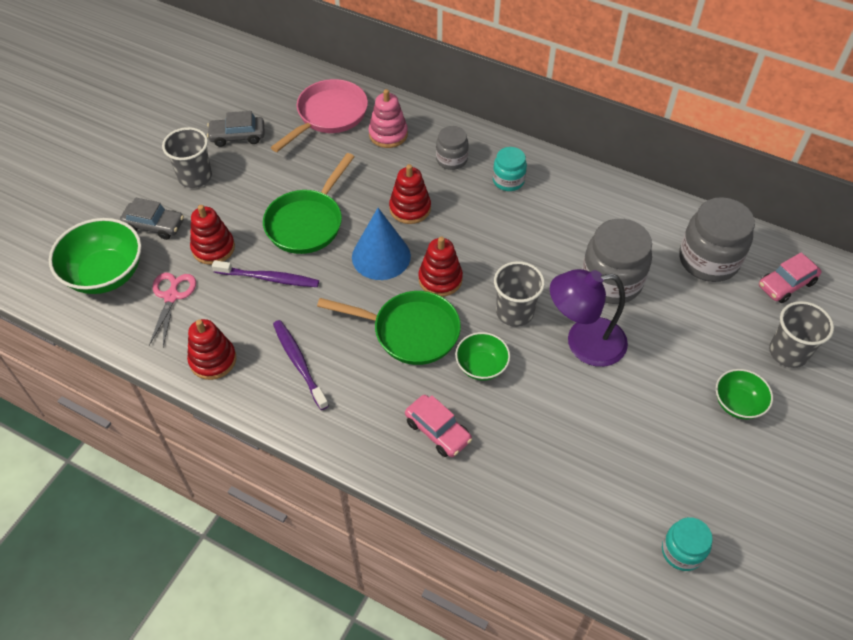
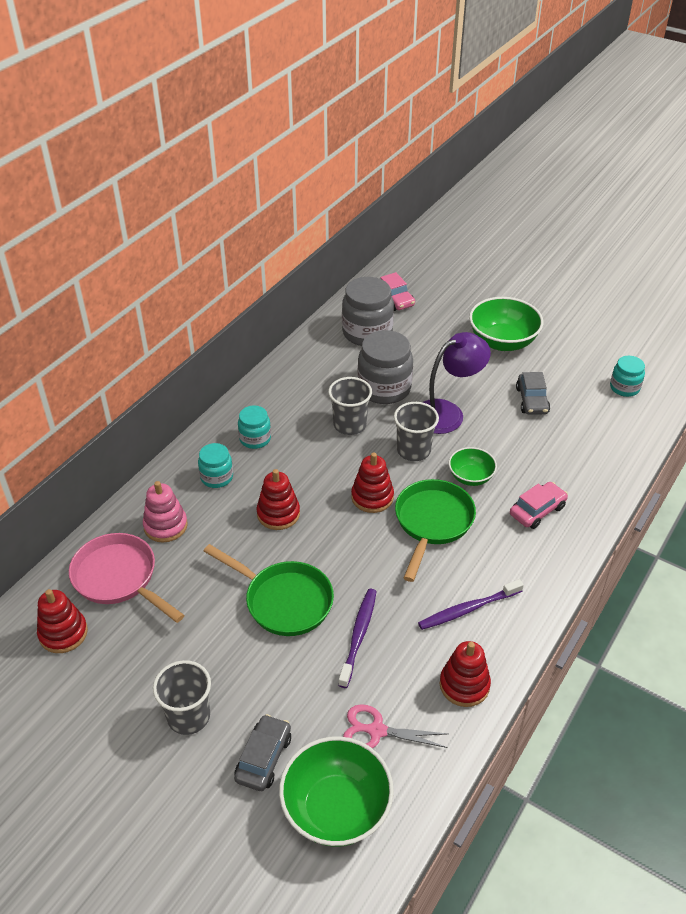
camera: 85 degrees left, 10 degrees down
red stacking toy [190,205,235,265] -> red stacking toy moved to [37,589,88,653]
grey car [207,111,264,147] -> grey car moved to [516,372,550,415]
blue cone [352,208,411,280] -> none
grey jar [436,126,469,170] -> turquoise jar [198,443,233,488]
purple lamp [550,269,628,367] -> purple lamp turned 120 degrees counterclockwise [422,332,491,434]
green bowl [716,369,773,419] -> green bowl [469,297,543,351], size x1.75
grey cup [769,301,834,368] -> grey cup moved to [328,377,372,435]

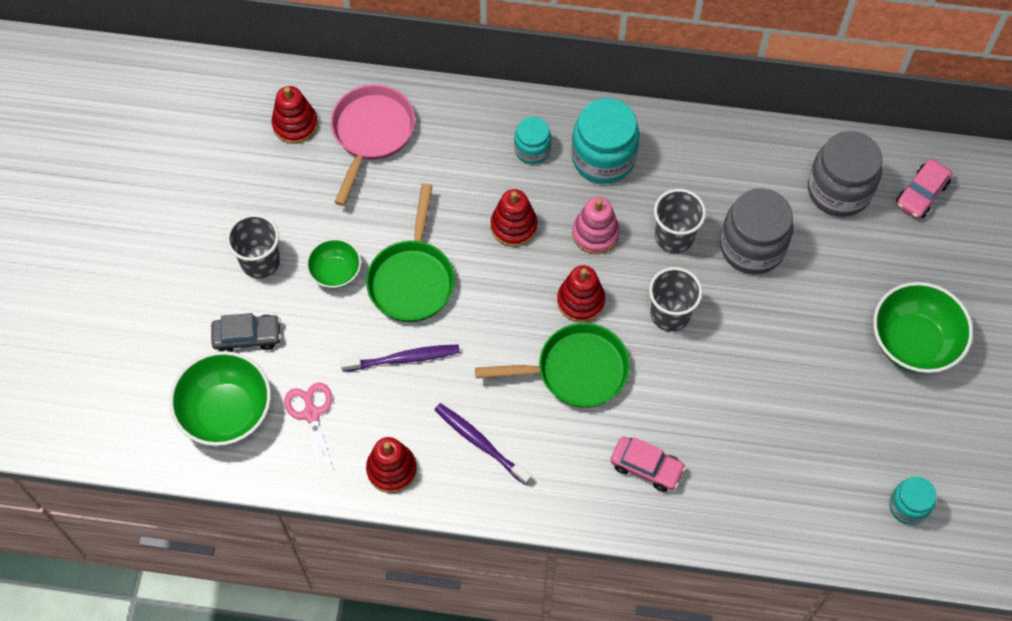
camera: 65 degrees right, 20 degrees up
pink stacking toy [143,481,188,543] -> pink stacking toy moved to [572,197,620,254]
turquoise jar [238,405,271,449] -> turquoise jar [571,98,640,184], size x1.78
purple lamp [422,332,491,434] -> none
green bowl [449,447,497,486] -> green bowl moved to [306,238,361,289]
grey car [516,372,550,415] -> none

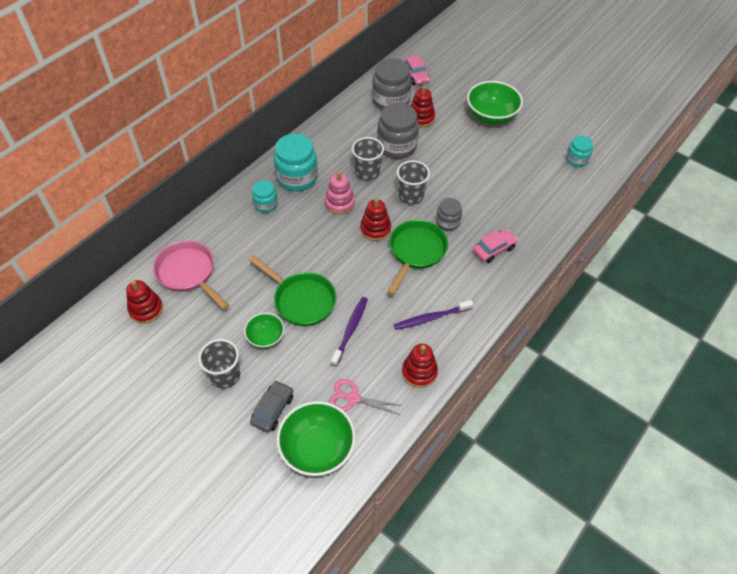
camera: 60 degrees left, 10 degrees down
red stacking toy [491,189,538,247] -> red stacking toy moved to [411,86,435,127]
none -> grey jar [436,198,462,231]

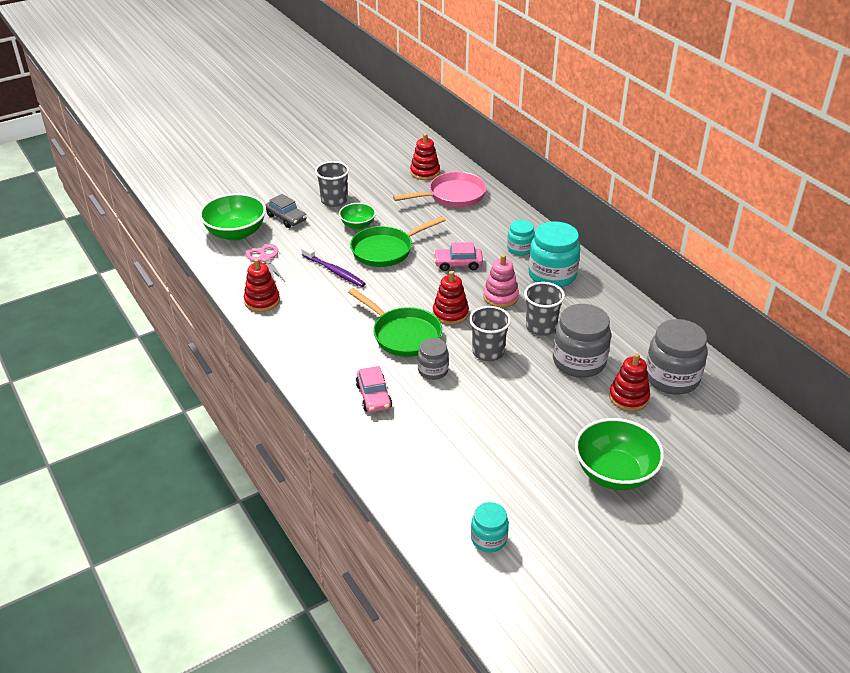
camera: 110 degrees right, 15 degrees down
pink scissors [329,379,403,415] -> pink scissors turned 60 degrees counterclockwise [246,244,285,283]
purple toothbrush [394,300,473,330] -> none
pink car [403,55,430,85] -> pink car moved to [434,242,483,271]

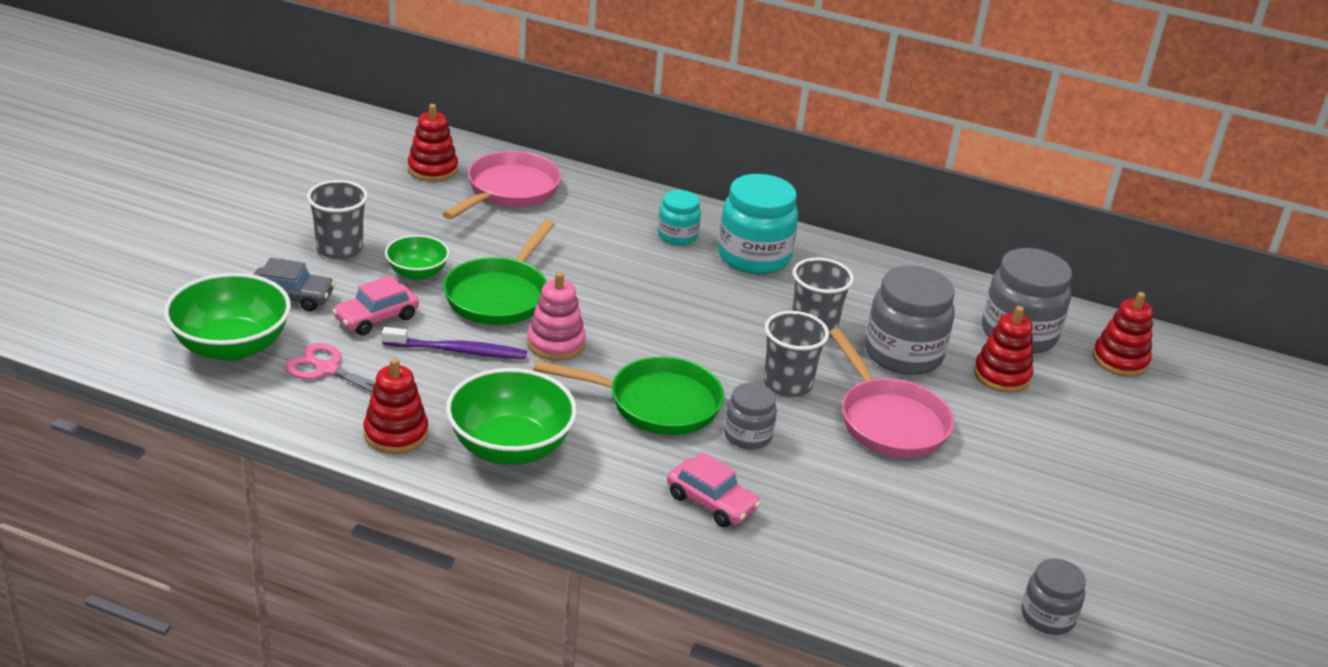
camera: 40 degrees left, 5 degrees down
red stacking toy [433,271,469,325] -> red stacking toy moved to [1092,292,1153,377]
pink car [434,242,483,271] -> pink car moved to [332,275,419,335]
turquoise jar [471,502,509,552] -> grey jar [1021,559,1086,635]
pink stacking toy [483,254,519,308] -> pink stacking toy moved to [527,272,586,360]
green bowl [575,418,664,490] -> green bowl moved to [446,368,577,465]
none -> pink pan [829,328,954,458]

